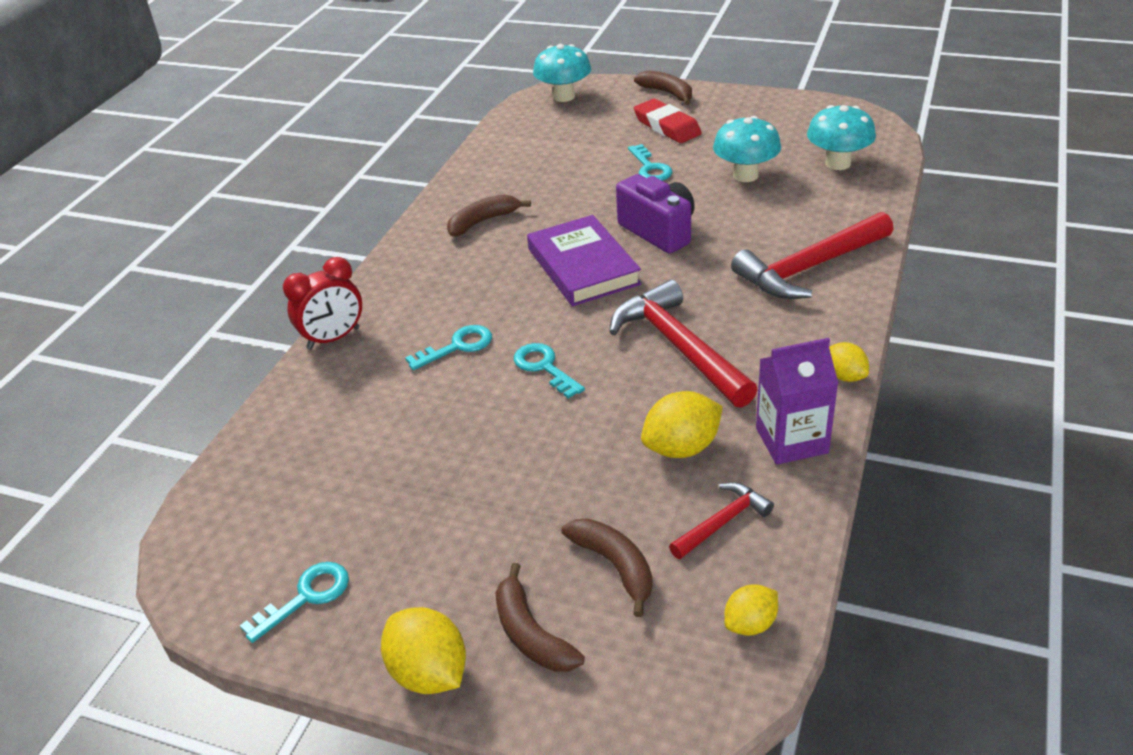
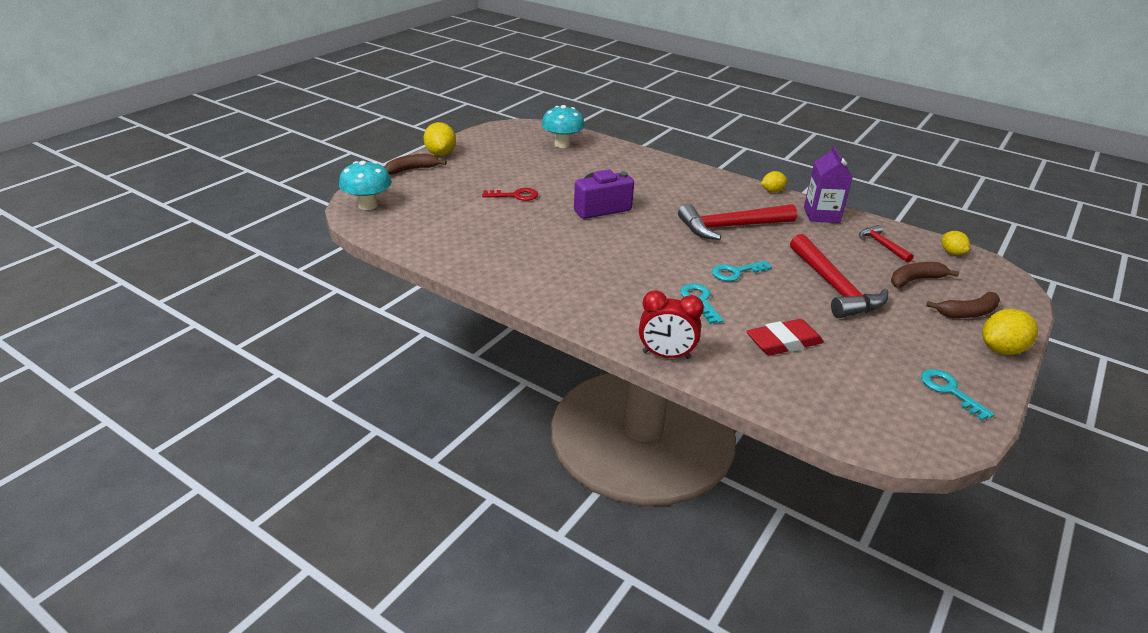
camera: 80 degrees left, 5 degrees down
red clock [283,257,362,349] -> red clock turned 120 degrees clockwise [639,290,704,359]
brown banana [447,194,531,236] -> none
purple book [527,215,641,306] -> none
turquoise key [628,144,672,181] -> red key [482,188,538,201]
red eraser [634,99,702,143] -> red eraser moved to [746,319,824,356]
yellow lemon [641,391,723,458] -> yellow lemon moved to [424,122,456,156]
turquoise mushroom [713,116,781,182] -> none
red hammer [731,212,894,299] -> red hammer moved to [790,234,888,318]

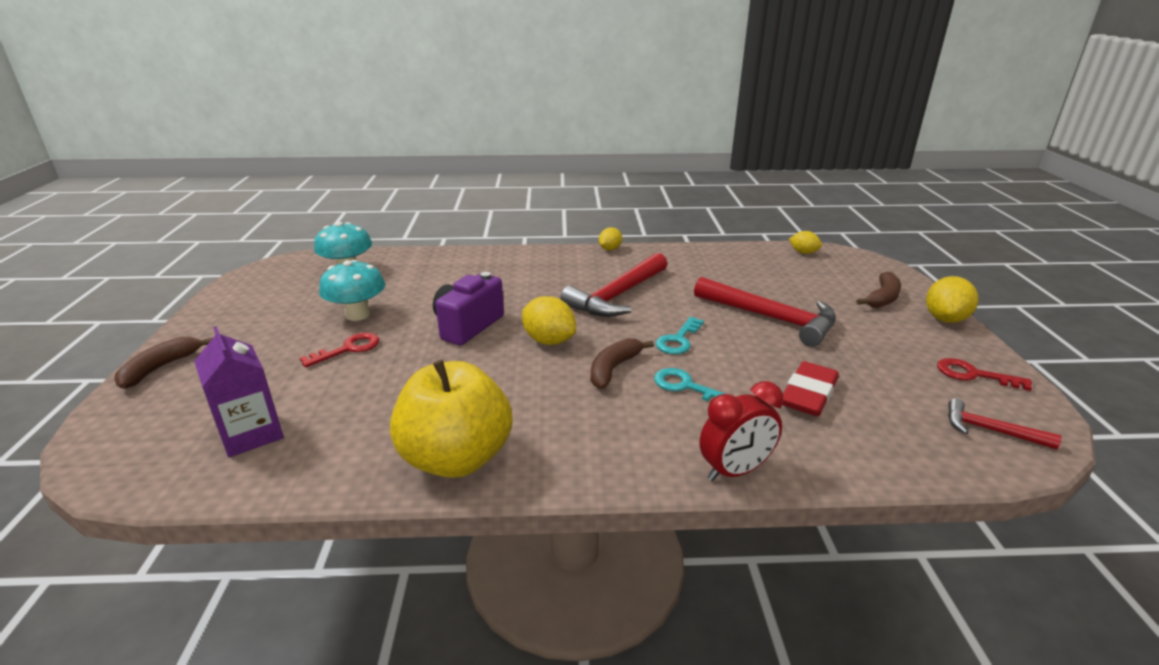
camera: 35 degrees left, 5 degrees down
turquoise mushroom [339,161,392,210] -> turquoise mushroom moved to [319,260,385,321]
yellow lemon [424,122,456,156] -> yellow lemon moved to [522,296,576,345]
purple carton [804,146,853,223] -> purple carton moved to [194,326,284,457]
red hammer [859,225,914,263] -> red hammer moved to [948,398,1061,449]
brown banana [891,262,959,287] -> brown banana moved to [591,338,654,389]
turquoise key [921,369,995,421] -> red key [937,358,1032,391]
none -> yellow apple [390,360,512,478]

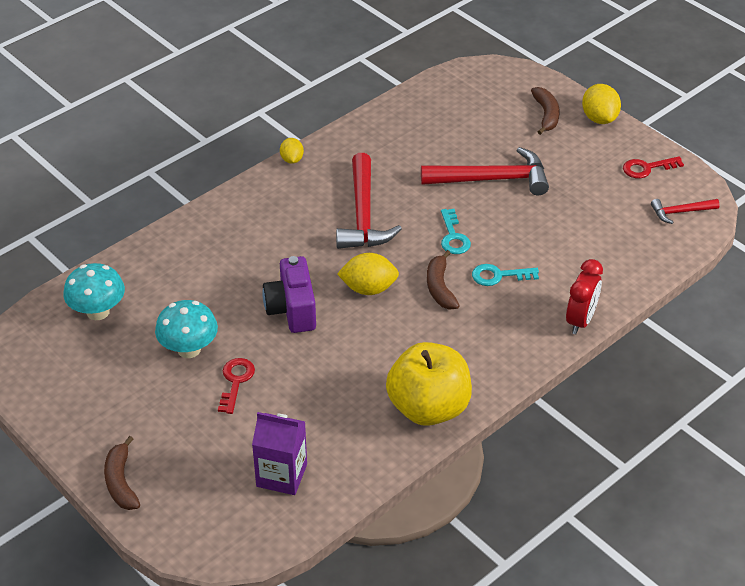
camera: 40 degrees left, 15 degrees up
red eraser [782,361,839,416] -> none
yellow lemon [789,231,822,254] -> none

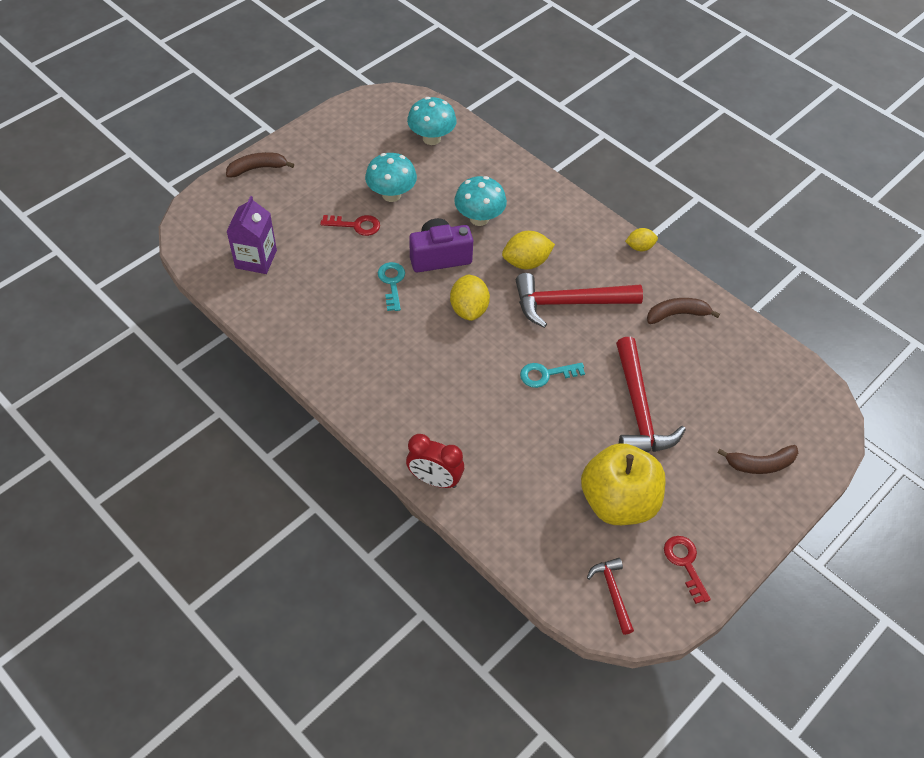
camera: 85 degrees right, 10 degrees up
yellow apple [386,342,472,426] -> yellow apple moved to [581,443,666,525]
brown banana [427,250,460,309] -> brown banana moved to [647,298,720,324]
turquoise key [472,264,539,286] -> turquoise key moved to [378,262,405,311]
yellow lemon [582,84,621,124] -> yellow lemon moved to [502,231,555,269]
none -> turquoise mushroom [454,176,507,226]

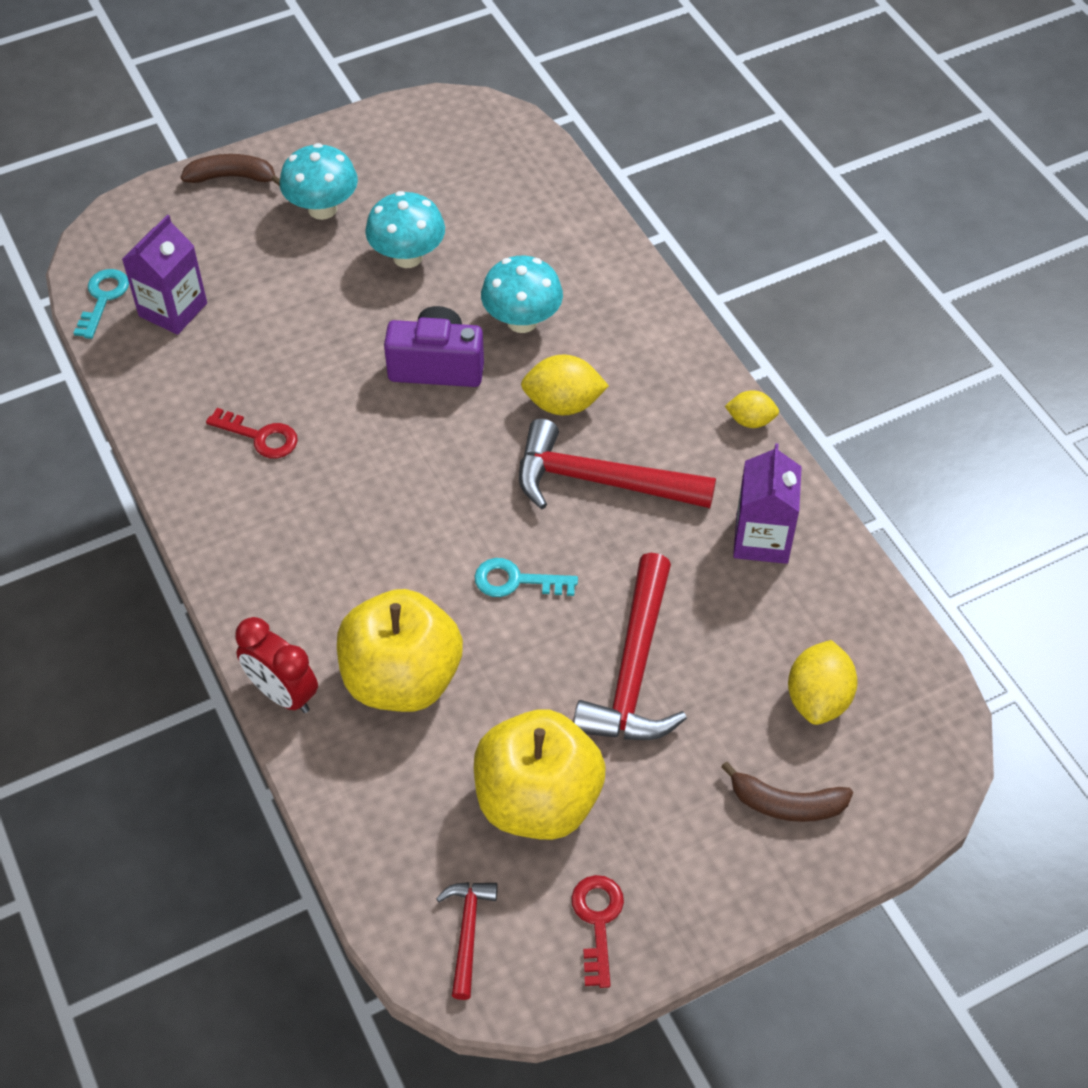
camera: 20 degrees right, 0 degrees up
red key [320,215,380,236] -> red key moved to [206,408,298,458]
turquoise key [378,262,405,311] -> turquoise key moved to [74,269,129,339]
turquoise mushroom [407,97,457,145] -> turquoise mushroom moved to [280,143,358,220]
yellow lemon [450,274,490,321] -> yellow lemon moved to [788,640,858,725]
brown banana [647,298,720,324] -> purple carton [733,443,802,564]
none -> yellow apple [337,589,463,712]

